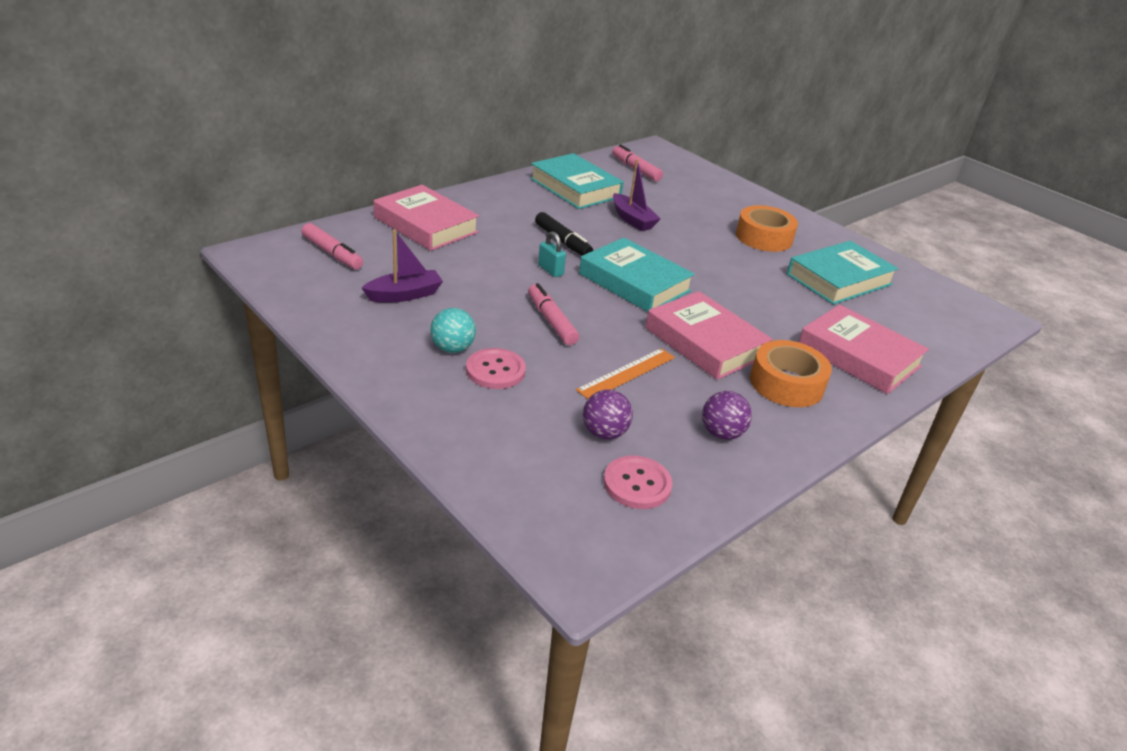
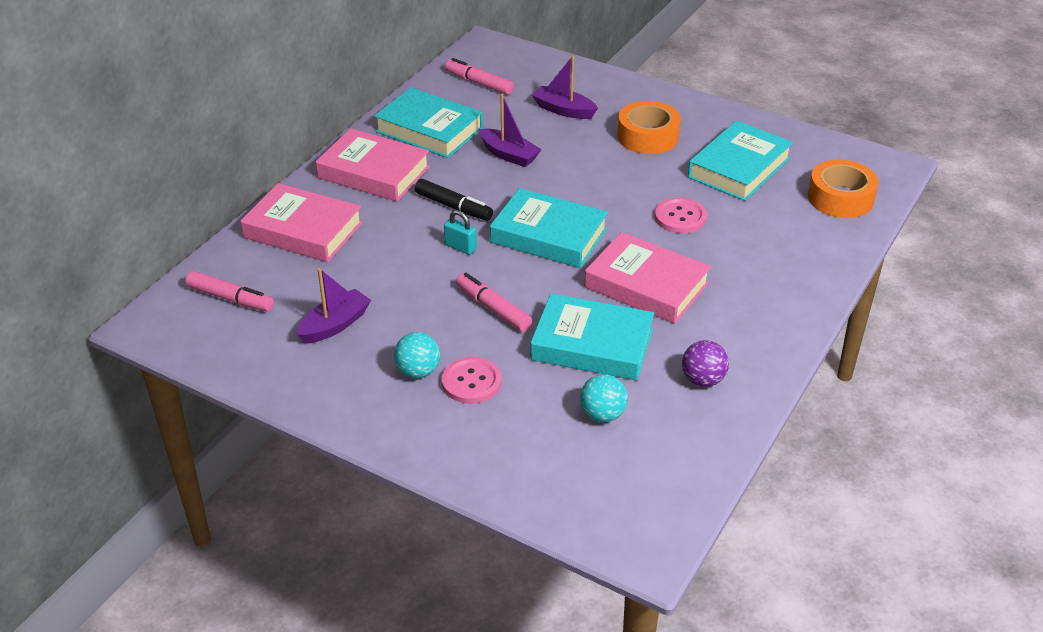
camera: 15 degrees left, 5 degrees up
orange ruler [576,348,675,399] -> turquoise book [531,294,654,380]
purple ball [583,390,633,440] -> turquoise ball [580,374,628,422]
pink button [604,455,673,509] -> pink button moved to [655,197,707,233]
orange tape [750,340,832,407] -> orange tape moved to [808,159,879,218]
pink book [799,305,929,394] -> pink book moved to [316,128,430,202]
none -> purple boat [532,56,598,119]

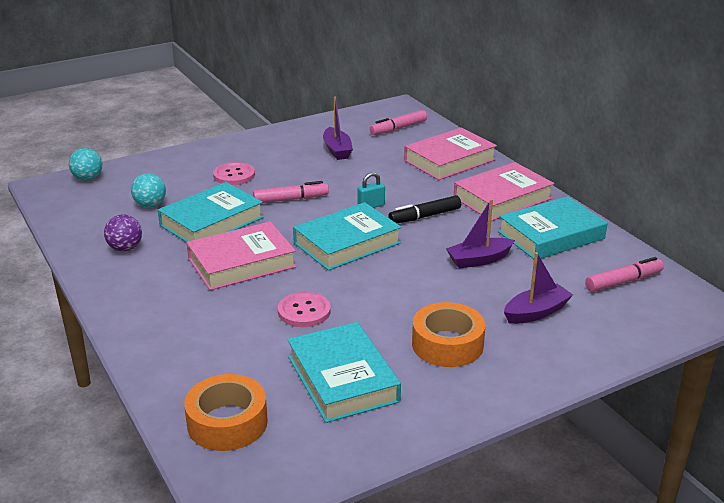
camera: 120 degrees right, 10 degrees down
turquoise ball [394,332,440,378] -> turquoise ball moved to [69,148,102,181]

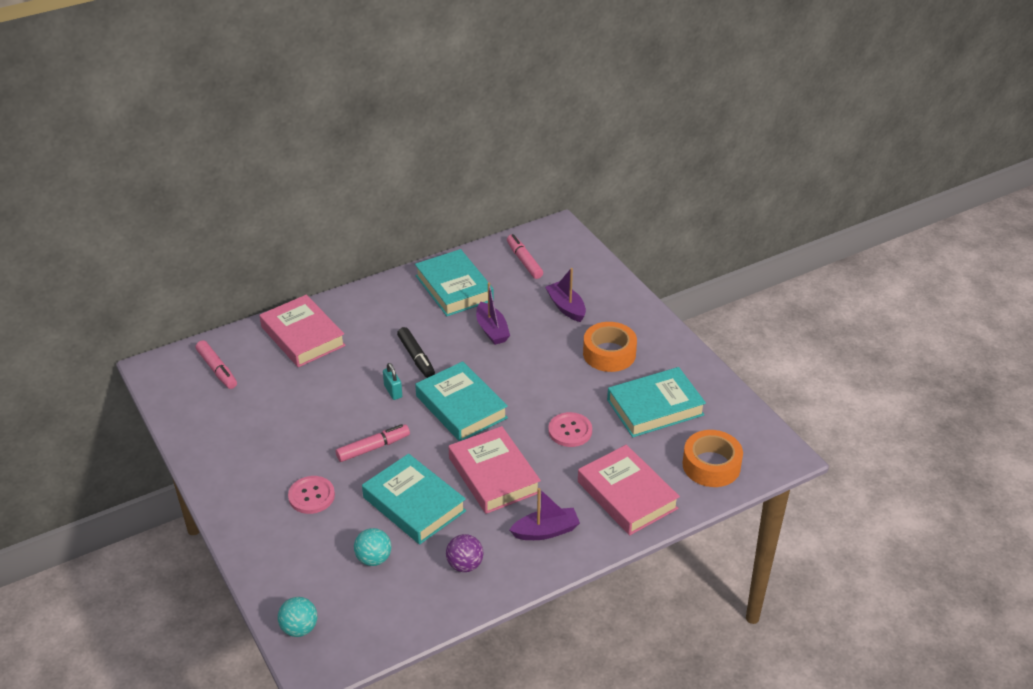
camera: 90 degrees left, 10 degrees up
pink marker [253,181,329,203] -> pink marker turned 75 degrees clockwise [336,424,410,462]
purple boat [323,97,353,160] -> purple boat moved to [509,488,580,540]
pink book [454,162,554,221] -> pink book moved to [578,445,680,535]

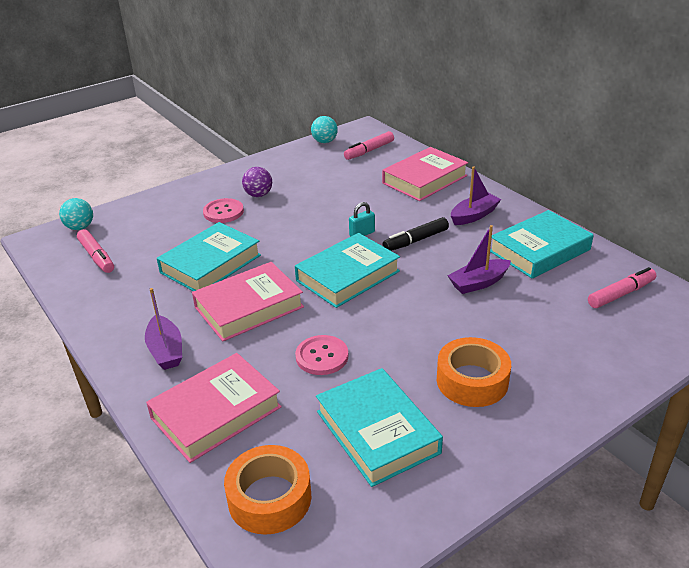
camera: 85 degrees right, 5 degrees down
pink marker [336,424,410,462] -> pink marker moved to [77,229,114,273]
turquoise ball [354,528,391,566] -> turquoise ball moved to [311,116,338,143]
purple ball [446,534,483,572] -> purple ball moved to [242,167,272,197]
purple boat [545,268,586,322] -> purple boat moved to [451,166,501,225]

